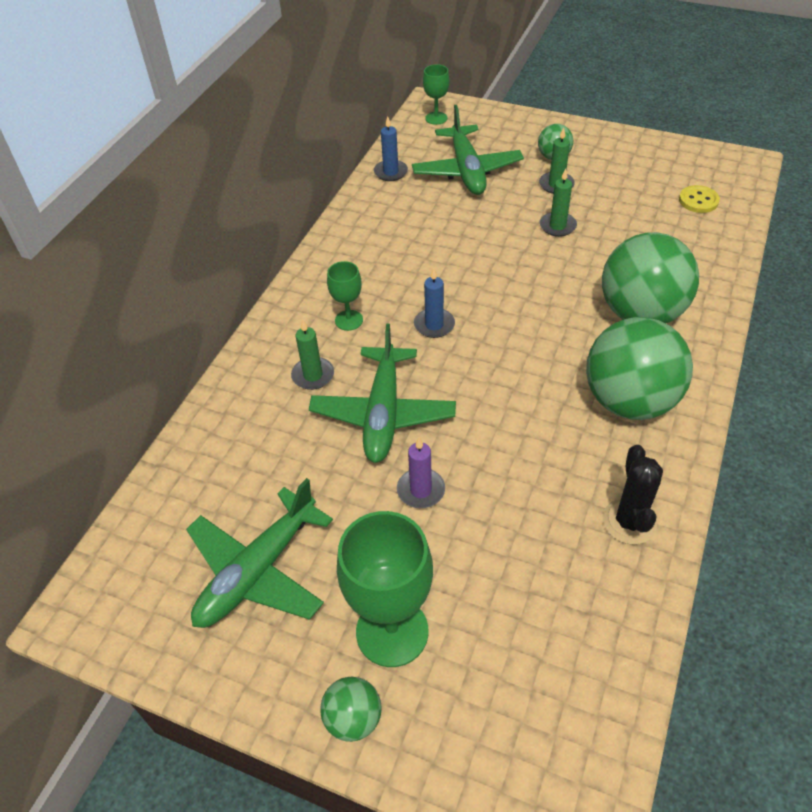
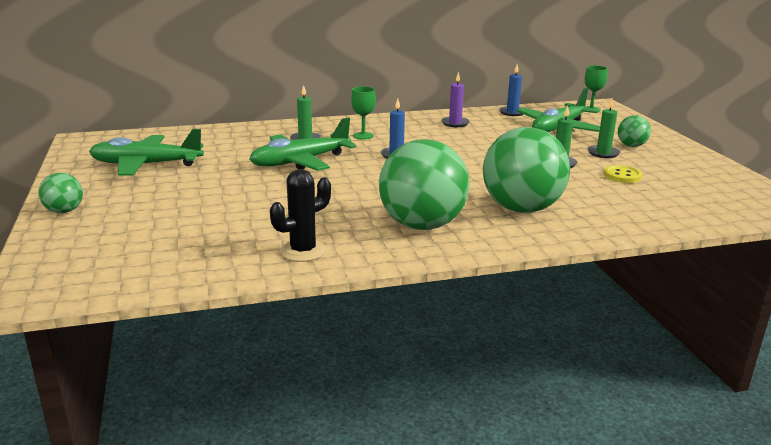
camera: 50 degrees right, 25 degrees down
green goblet [337,511,433,667] -> none
purple candle [397,438,445,508] -> purple candle moved to [441,72,470,127]
yellow button [679,185,720,213] -> yellow button moved to [604,165,642,183]

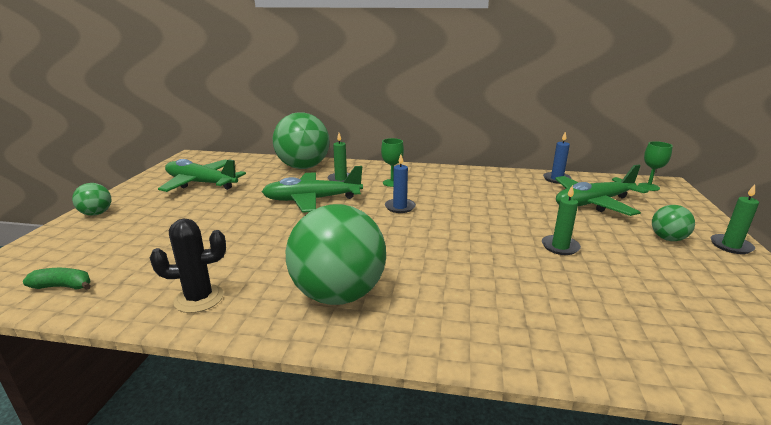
camera: 25 degrees right, 0 degrees up
purple candle [441,72,470,127] -> none
green ball [483,127,570,213] -> green ball moved to [273,112,330,169]
green candle [588,98,620,158] -> green candle moved to [711,184,759,254]
yellow button [604,165,642,183] -> none
none -> green banana [23,268,91,290]

